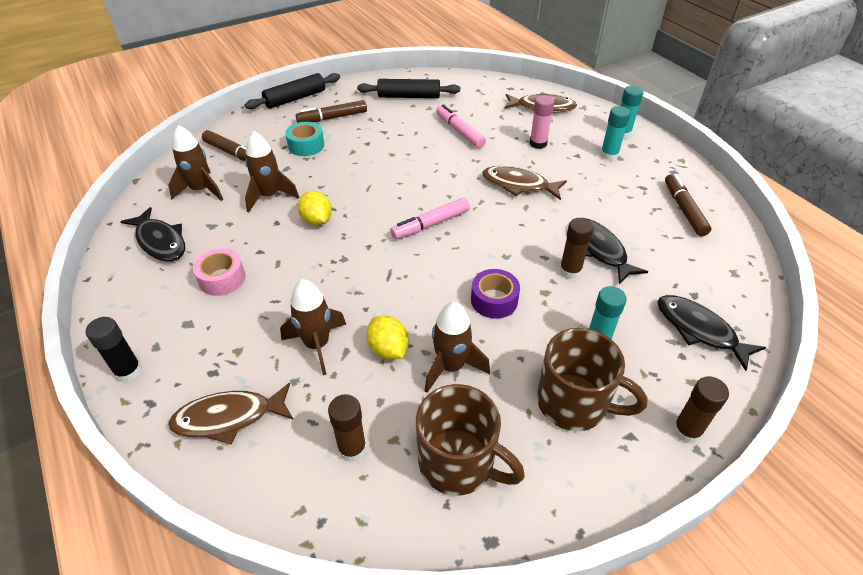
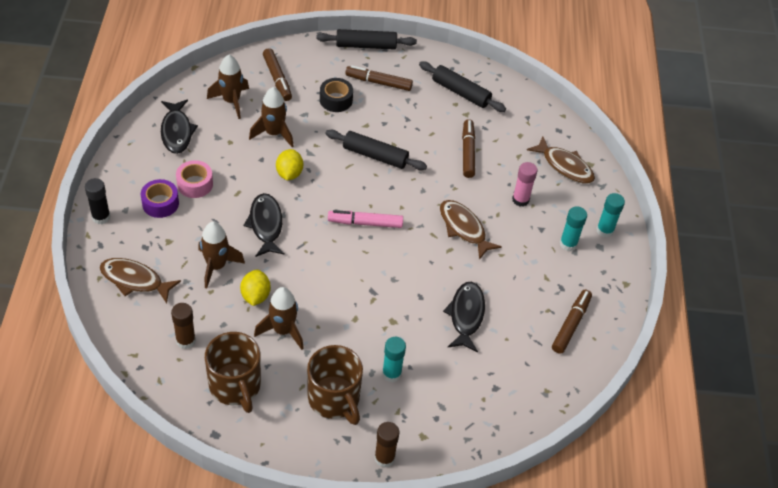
camera: 30 degrees right, 5 degrees up
turquoise tape [285,122,324,156] -> black tape [320,78,353,112]
pink marker [436,104,486,148] -> brown marker [462,119,475,178]
purple tape [471,269,520,319] -> purple tape moved to [141,179,179,218]
brown glue stick [559,218,594,279] -> none
black fish [657,295,766,371] -> black fish moved to [243,193,285,257]
none -> black rolling pin [326,130,427,170]

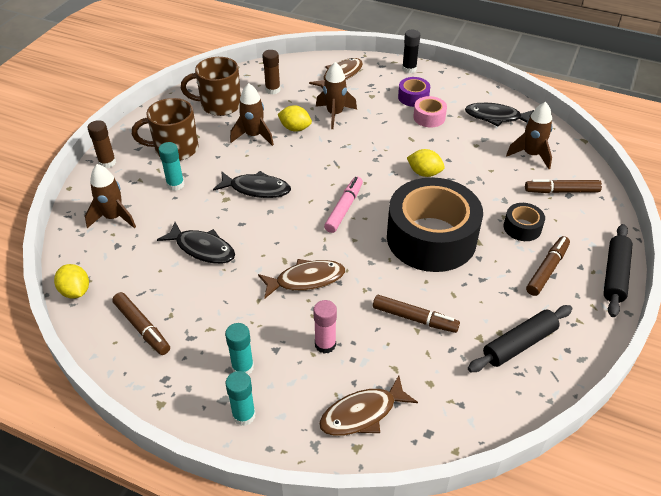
camera: 115 degrees right, 5 degrees down
black fish [243,193,285,257] -> black fish moved to [213,171,291,198]
brown rocket [249,87,294,147] -> brown rocket moved to [85,164,136,228]
black rolling pin [326,130,427,170] -> black tape [387,177,483,272]
none -> yellow lemon [54,264,89,299]

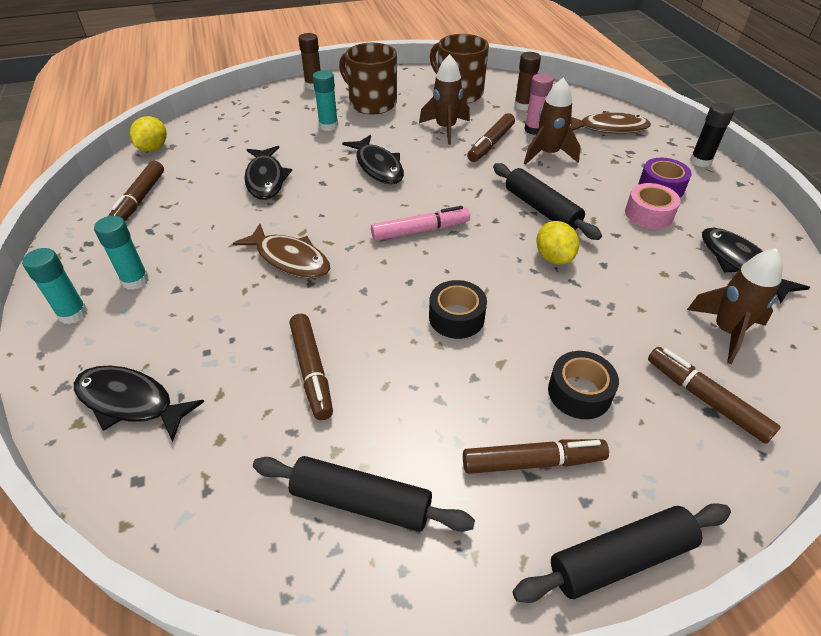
camera: 50 degrees right, 0 degrees up
brown rocket [85,164,136,228] -> none
yellow lemon [278,105,312,132] -> brown marker [467,113,515,162]
pink glue stick [313,300,337,354] -> pink glue stick moved to [524,74,553,135]
brown fish [319,376,418,436] -> black fish [74,365,204,442]
black tape [387,177,483,272] -> black tape [429,280,487,339], size x0.42
none -> black rolling pin [493,163,602,240]

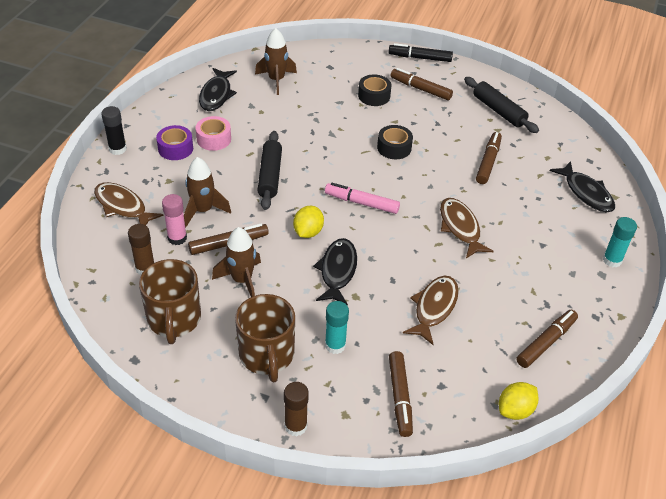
camera: 145 degrees left, 0 degrees up
turquoise glue stick [94,216,149,290] -> none
black fish [244,146,292,200] -> brown fish [403,276,459,345]
black rolling pin [512,503,731,603] -> black marker [388,43,453,62]
yellow lemon [536,221,579,264] -> yellow lemon moved to [293,206,324,238]
brown marker [648,347,781,444] -> brown marker moved to [389,351,413,437]

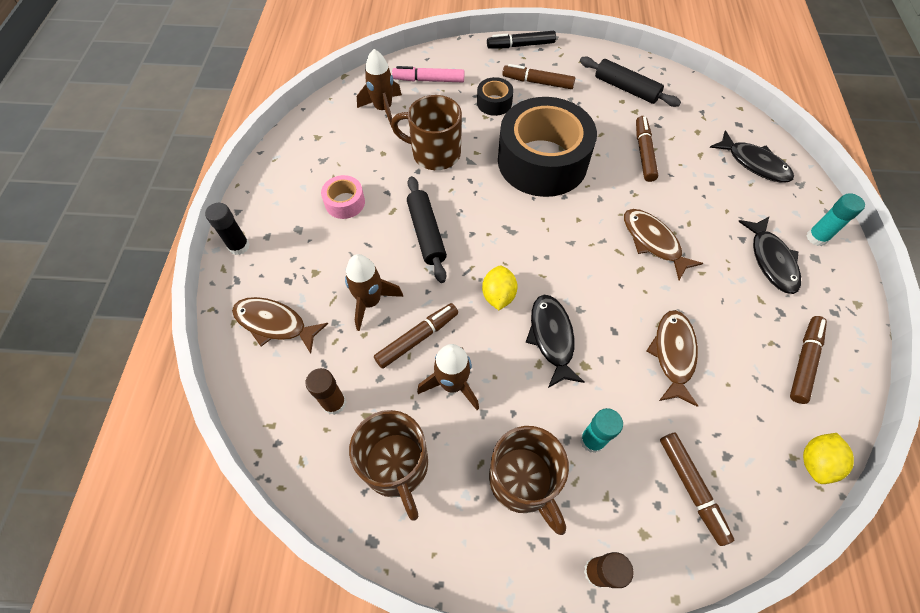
camera: 15 degrees left, 15 degrees up
purple tape [156,125,193,160] -> none
pink glue stick [162,194,187,245] -> none
black fish [199,68,237,111] -> black fish moved to [738,217,801,294]
pink marker [325,183,400,214] -> pink marker moved to [392,66,464,82]
black tape [377,125,413,159] -> black tape [498,97,597,197], size x2.37
none -> brown mug [391,95,462,170]

